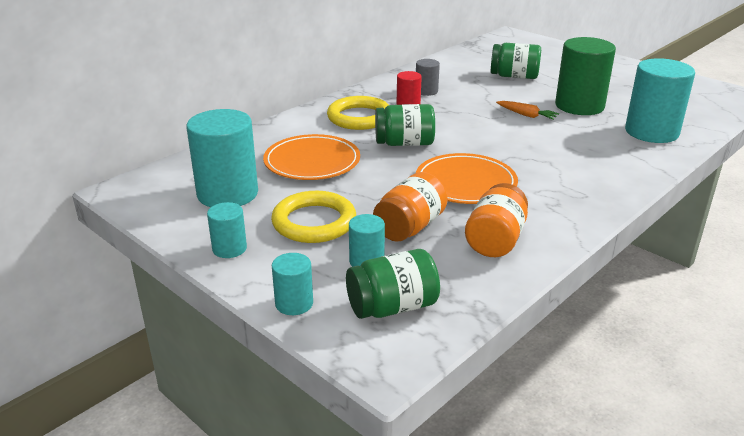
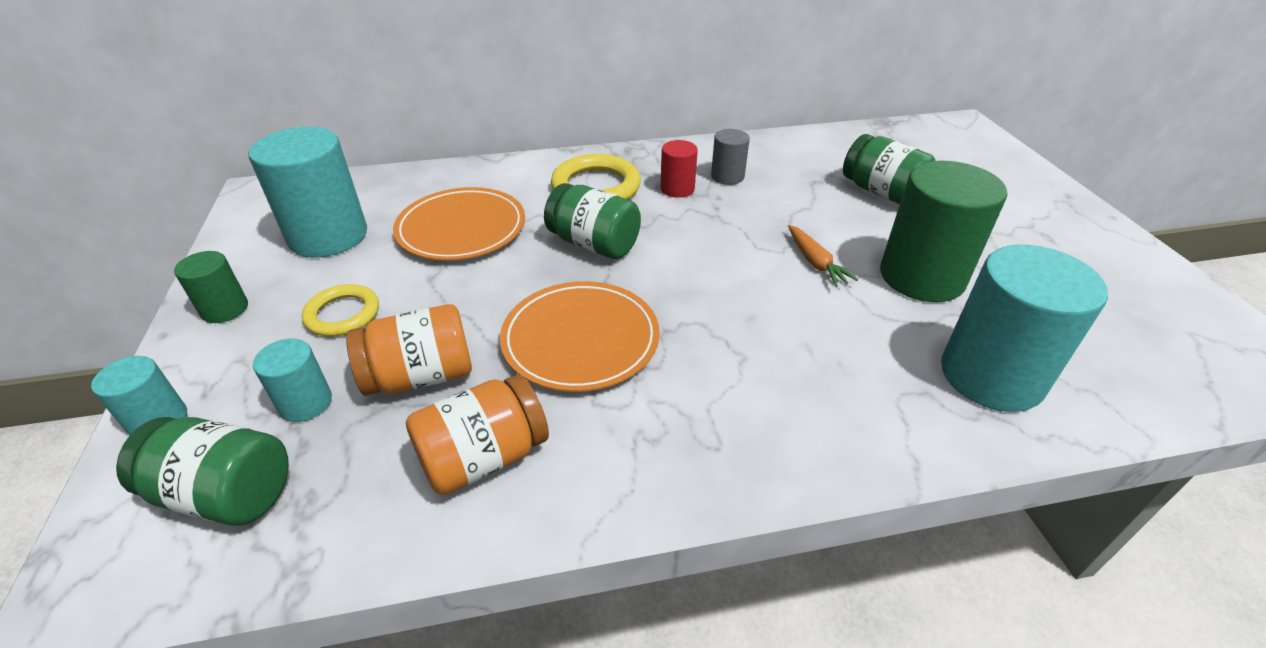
camera: 35 degrees right, 10 degrees up
turquoise cylinder [207,202,247,258] -> green cylinder [174,251,248,323]
yellow ring [271,191,356,243] -> yellow ring [302,284,379,336], size x0.63

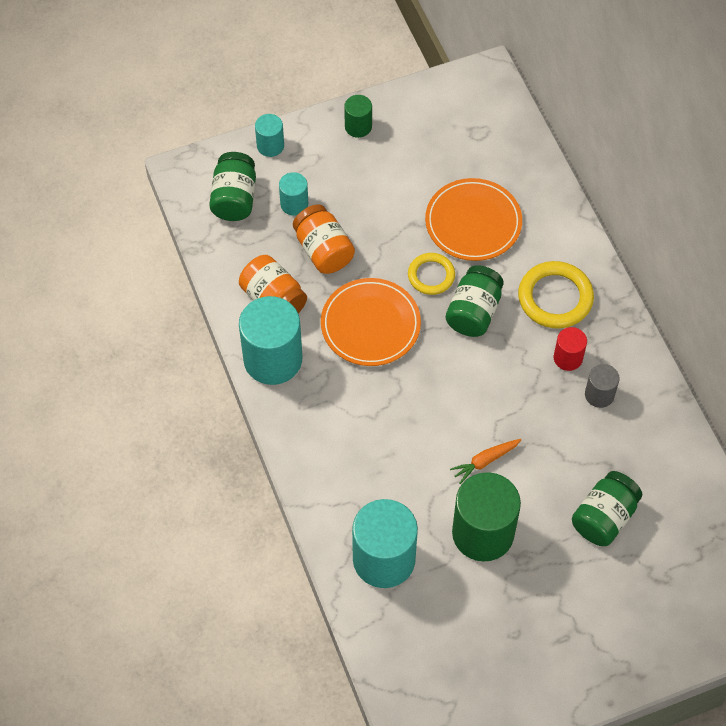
camera: 80 degrees right, 20 degrees up
turquoise cylinder [248,127,367,257] -> turquoise cylinder moved to [239,296,302,385]
yellow ring [302,284,379,336] -> yellow ring moved to [408,253,455,295]

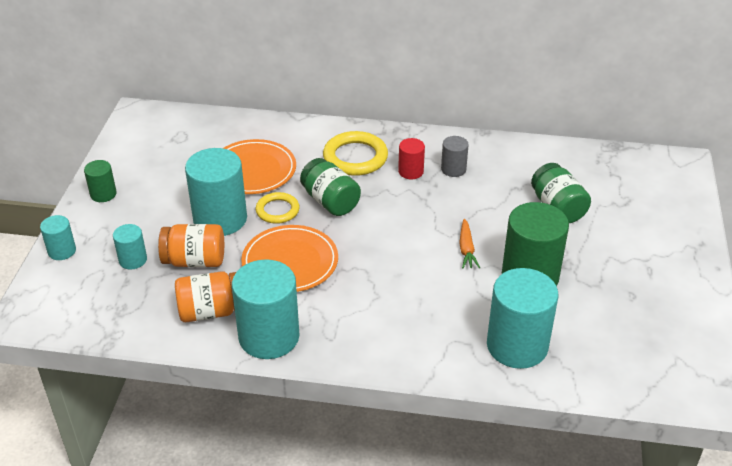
camera: 60 degrees left, 20 degrees down
green jar [209,152,256,221] -> none
none -> turquoise cylinder [185,148,247,236]

